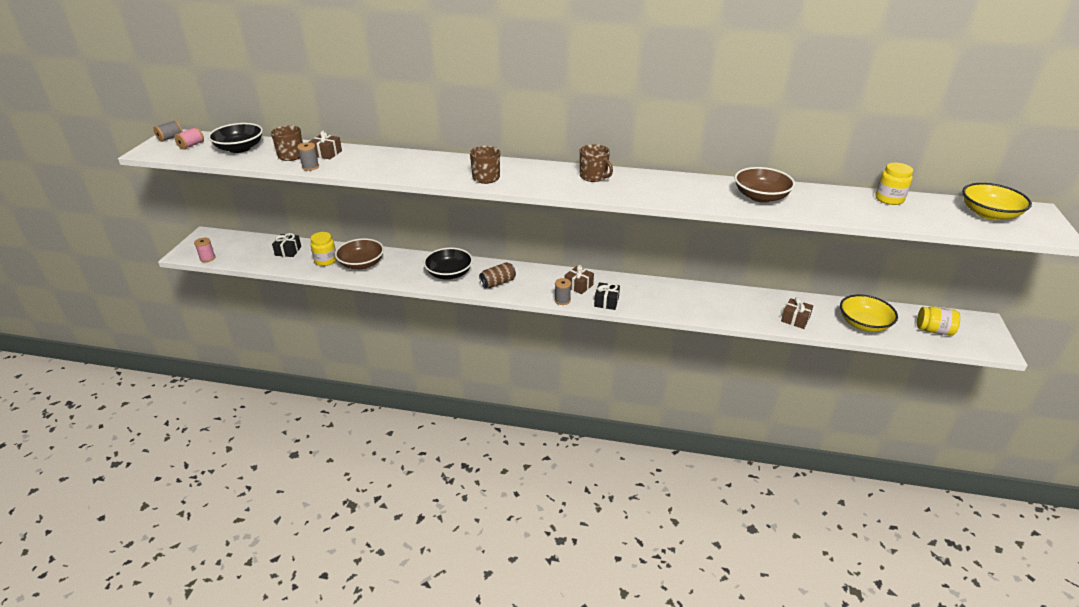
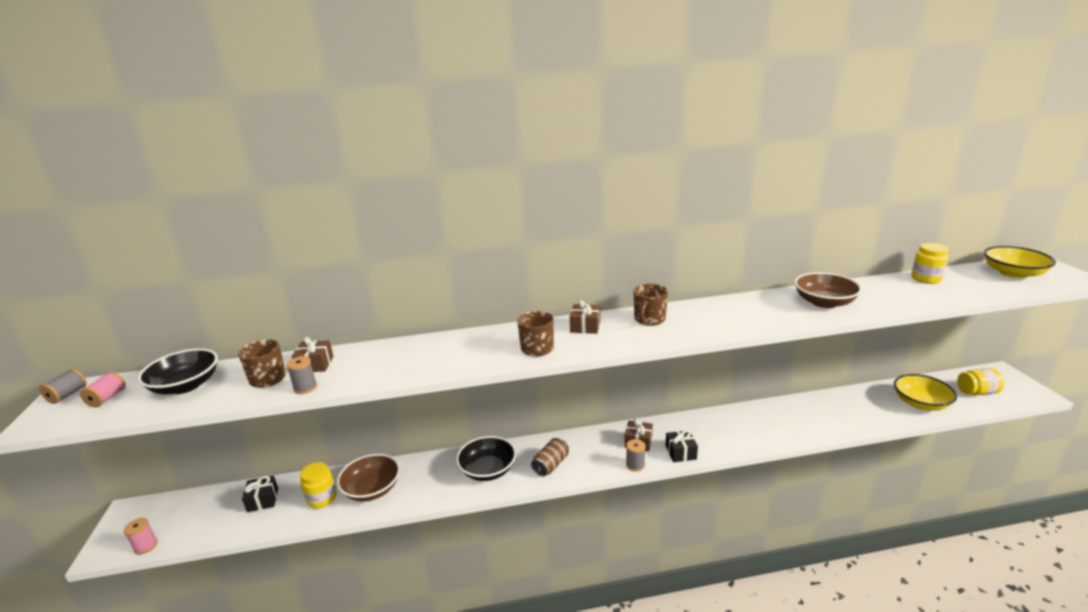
camera: 20 degrees left, 10 degrees down
brown mug [580,144,613,182] -> brown mug turned 90 degrees clockwise [634,284,668,326]
brown gift [781,297,813,329] -> brown gift moved to [570,300,600,334]

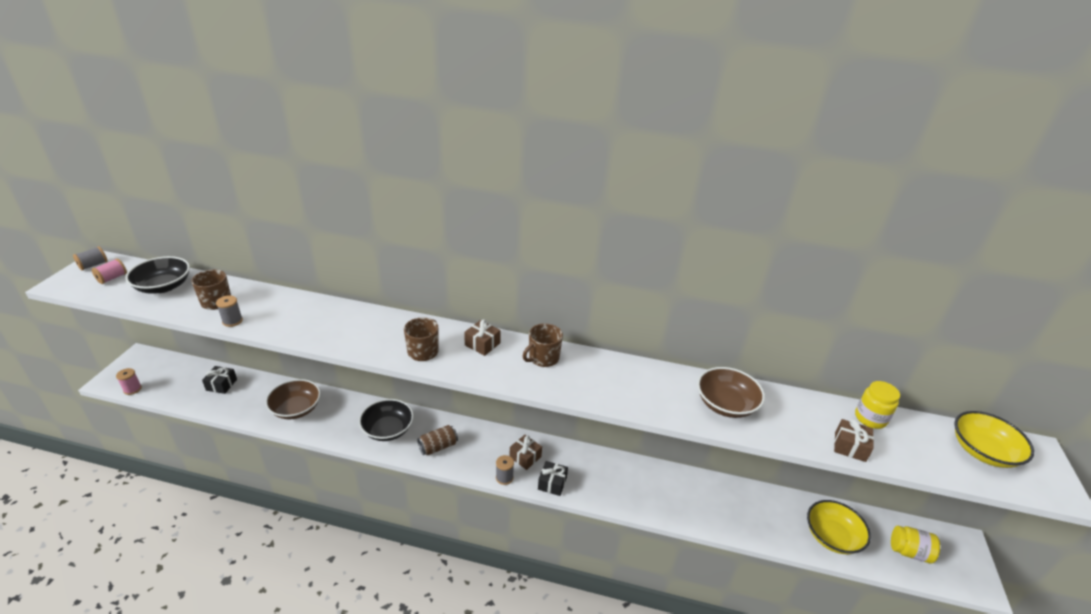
camera: 20 degrees right, 10 degrees up
brown gift [292,337,334,372] -> brown gift moved to [834,419,874,462]
yellow jar [300,462,337,508] -> none

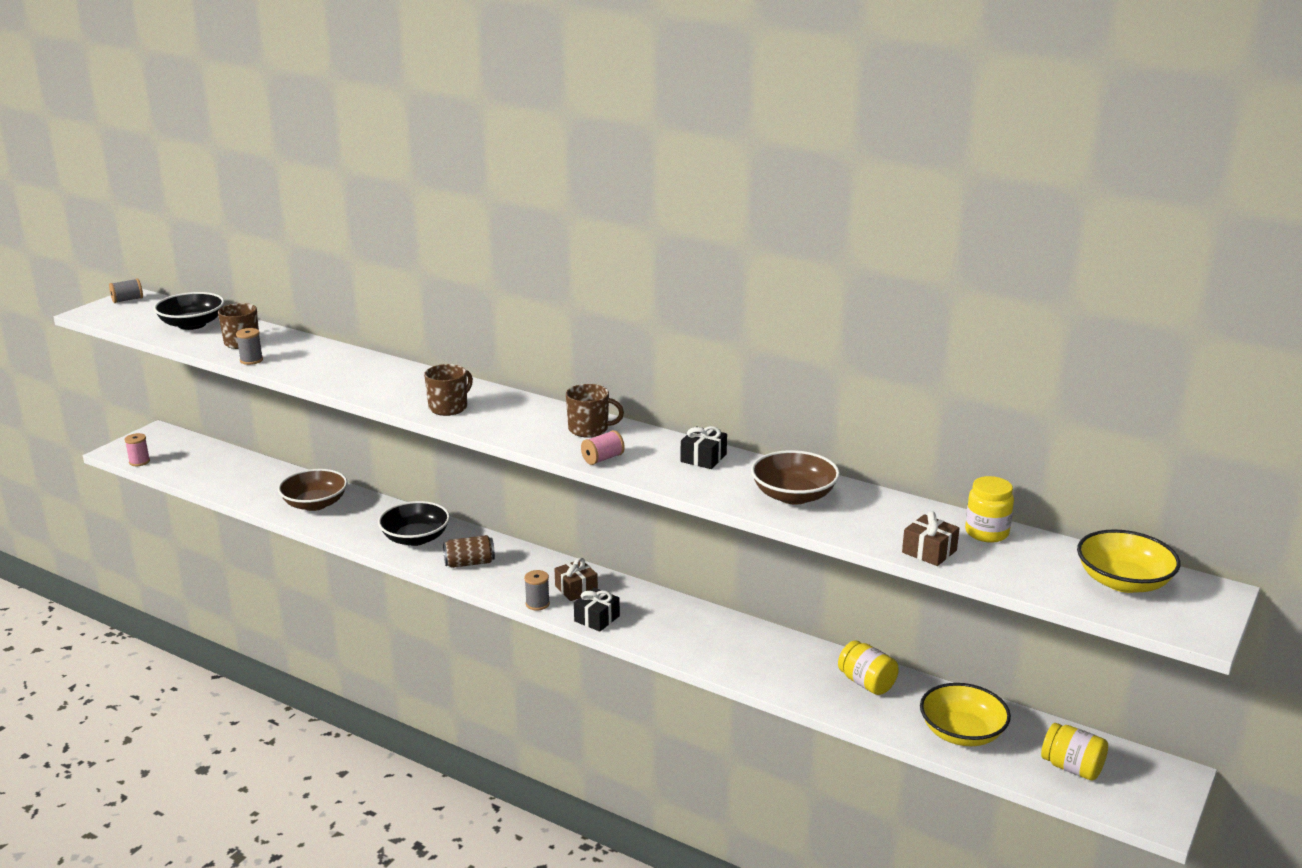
camera: 20 degrees right, 10 degrees down
pink spool [92,259,127,284] -> pink spool moved to [581,430,625,465]
black gift [202,366,237,394] -> black gift moved to [680,426,727,469]
brown gift [464,319,501,356] -> none
brown mug [523,323,563,367] -> brown mug turned 150 degrees counterclockwise [566,384,624,437]
none -> yellow jar [838,640,899,695]

